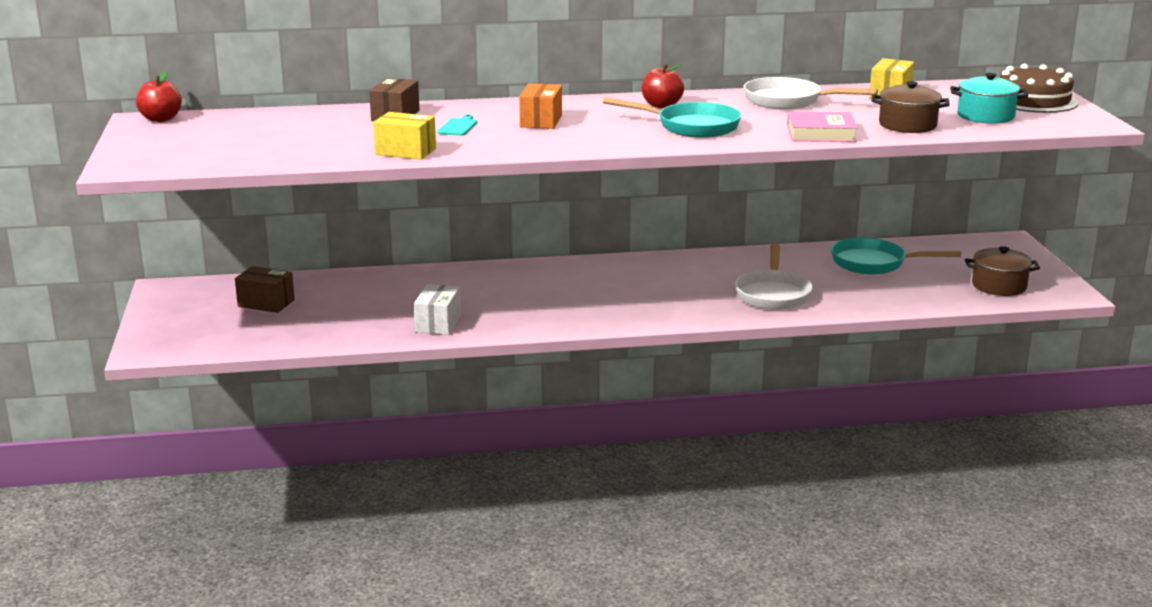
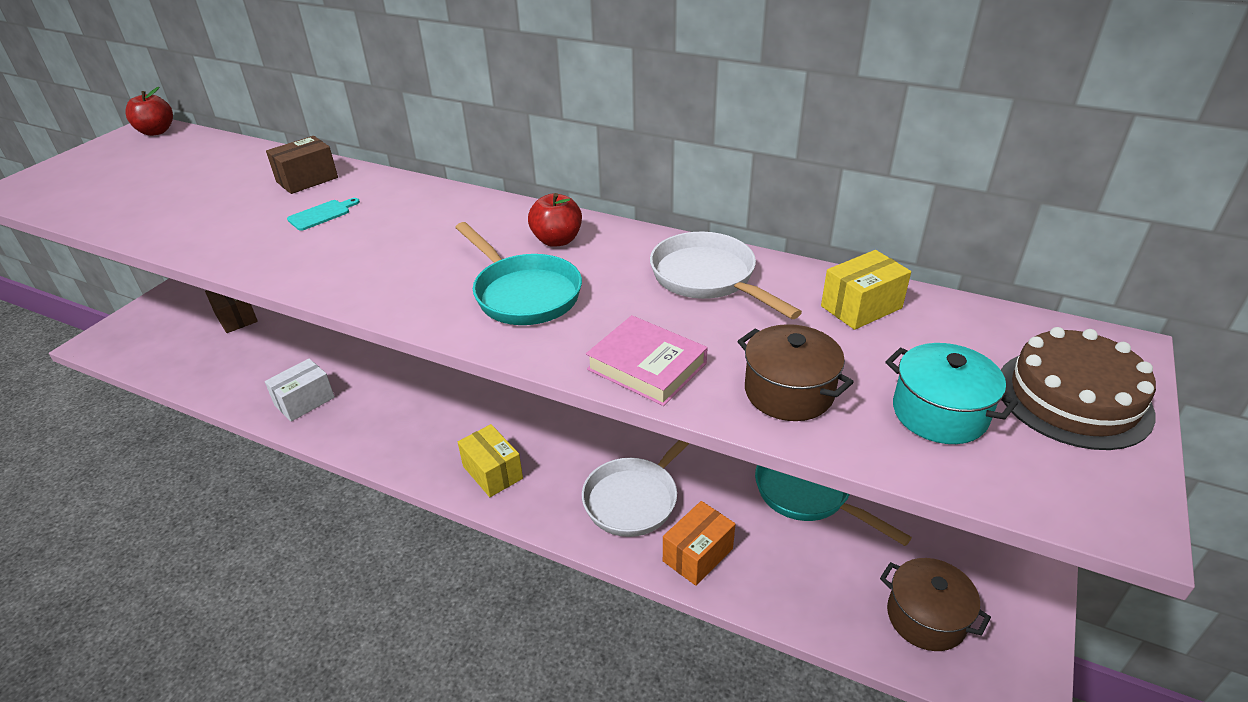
camera: 35 degrees right, 15 degrees up
yellow box [373,112,436,160] -> yellow box moved to [458,424,523,497]
orange box [519,83,562,129] -> orange box moved to [663,501,735,586]

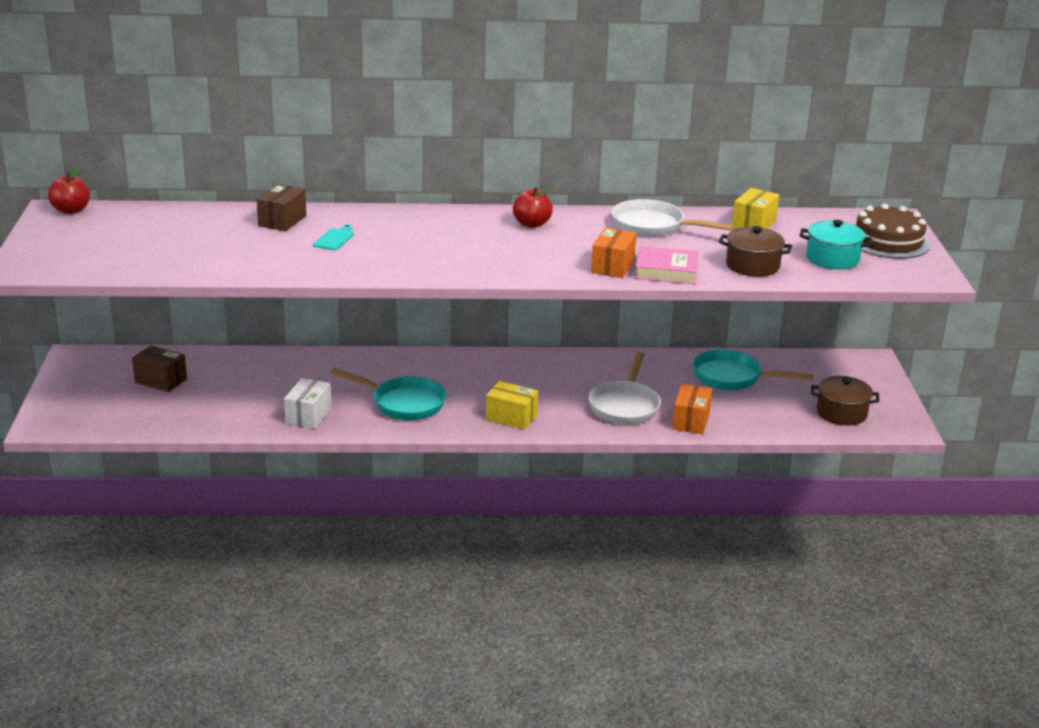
camera: 30 degrees left, 10 degrees down
turquoise pan [455,222,582,325] -> turquoise pan moved to [330,368,446,420]
none -> orange box [591,228,636,278]

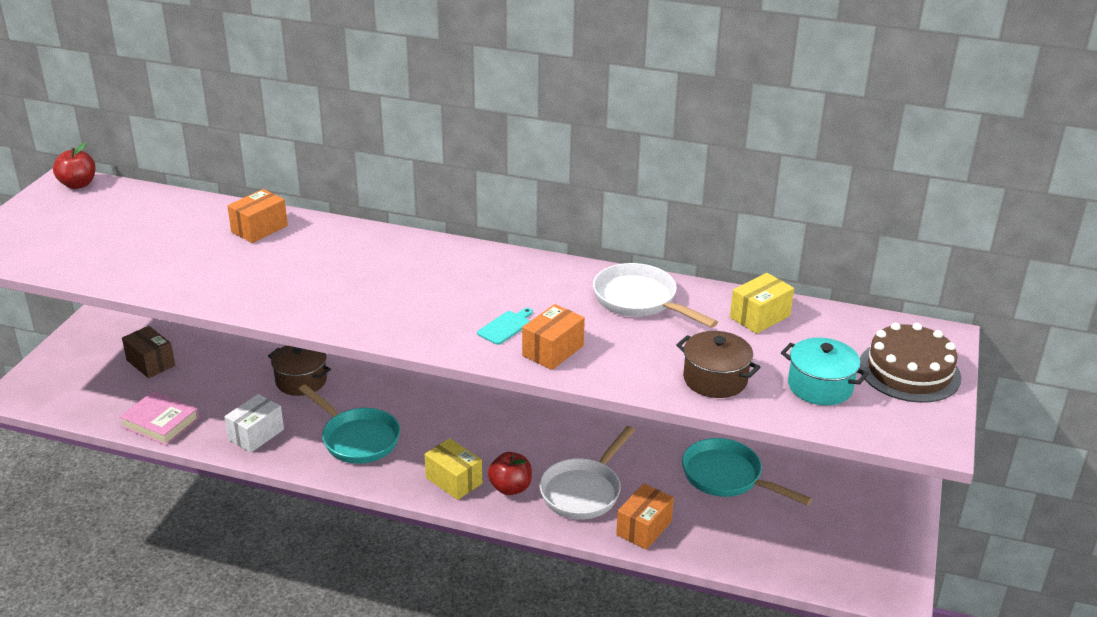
camera: 20 degrees right, 5 degrees up
brown box [257,184,306,231] -> orange box [227,189,288,243]
turquoise cutting board [313,224,354,250] -> turquoise cutting board moved to [477,308,533,345]
red apple [513,187,553,228] -> red apple moved to [488,452,532,495]
pink book [635,246,699,284] -> pink book moved to [120,391,199,445]
brown pot [811,376,879,425] -> brown pot moved to [268,345,331,396]

